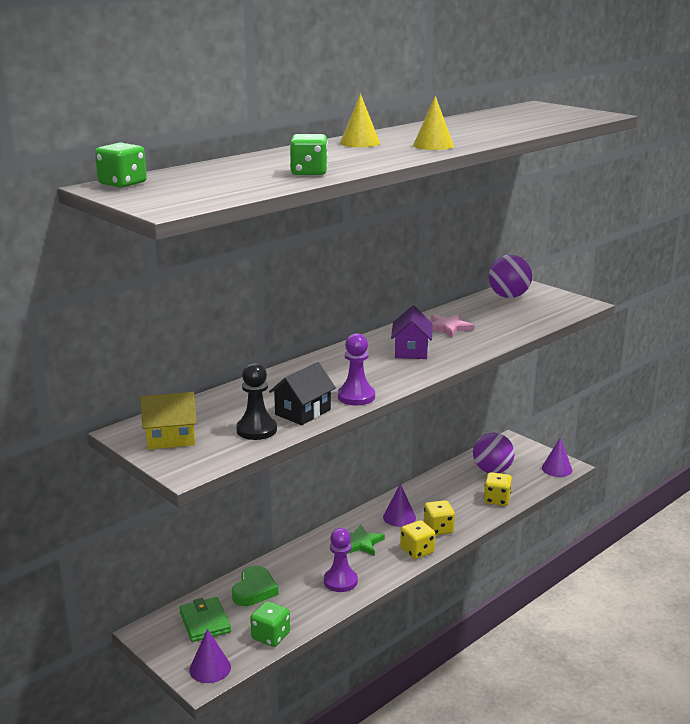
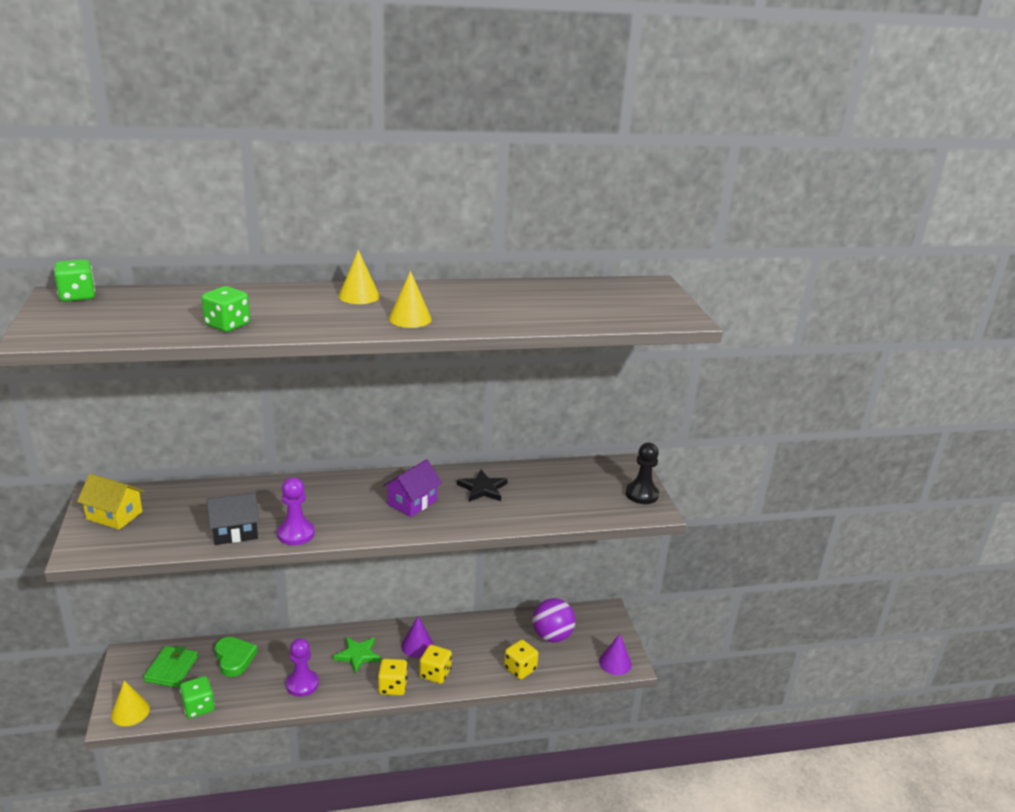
camera: 30 degrees right, 5 degrees up
purple cone [189,629,231,683] -> yellow cone [111,680,150,726]
green heart [232,566,279,606] -> green heart turned 75 degrees counterclockwise [215,637,258,677]
black pawn [236,363,277,440] -> black pawn moved to [626,443,659,504]
pink star [431,314,474,337] -> black star [457,470,508,502]
purple ball [489,255,532,298] -> none

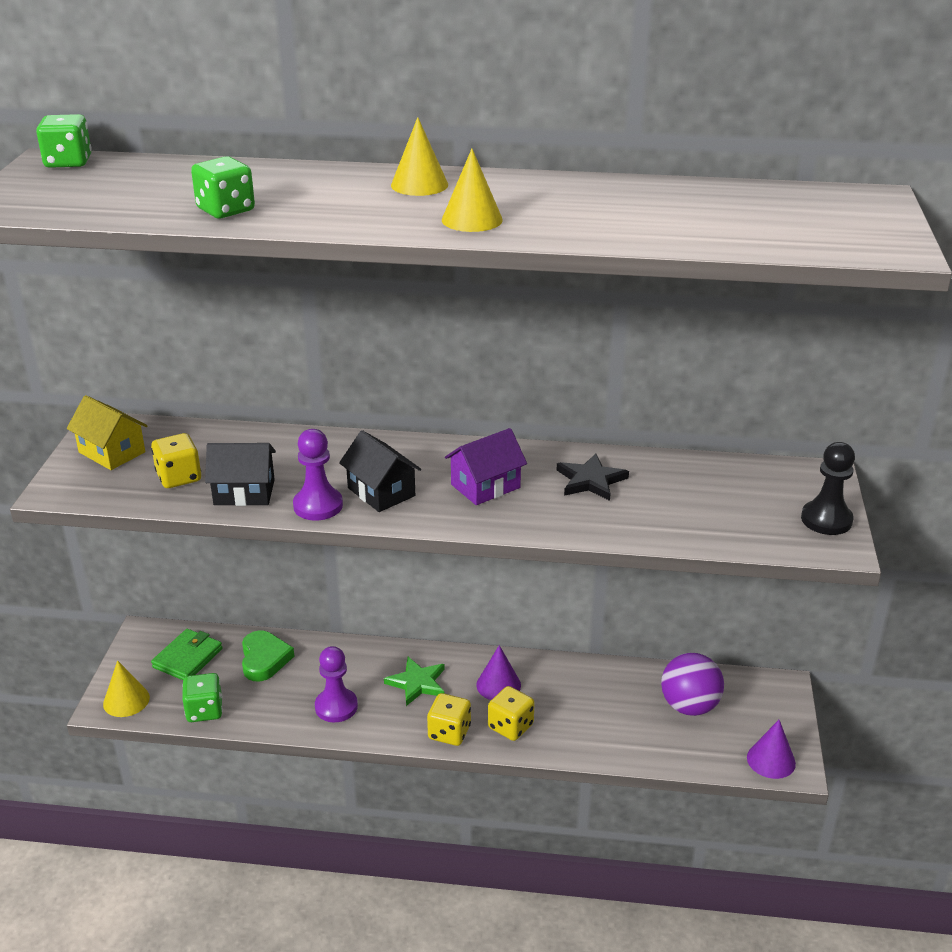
camera: 20 degrees right, 5 degrees up
yellow dice [504,640,538,680] -> yellow dice moved to [151,433,201,488]
none -> black house [339,430,421,512]

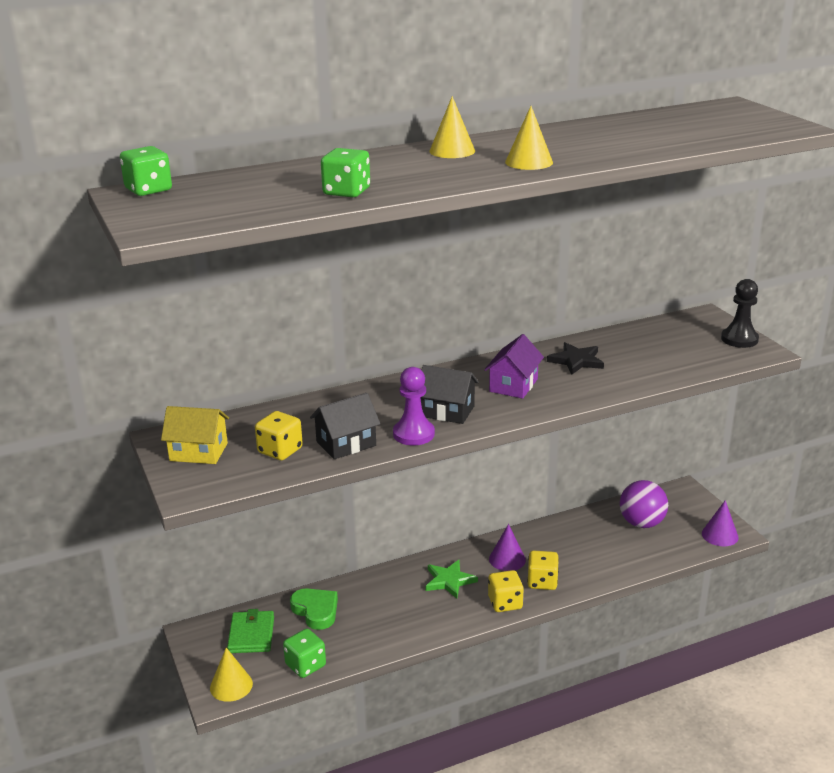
camera: 30 degrees left, 5 degrees down
purple pawn [315,646,358,722] -> none

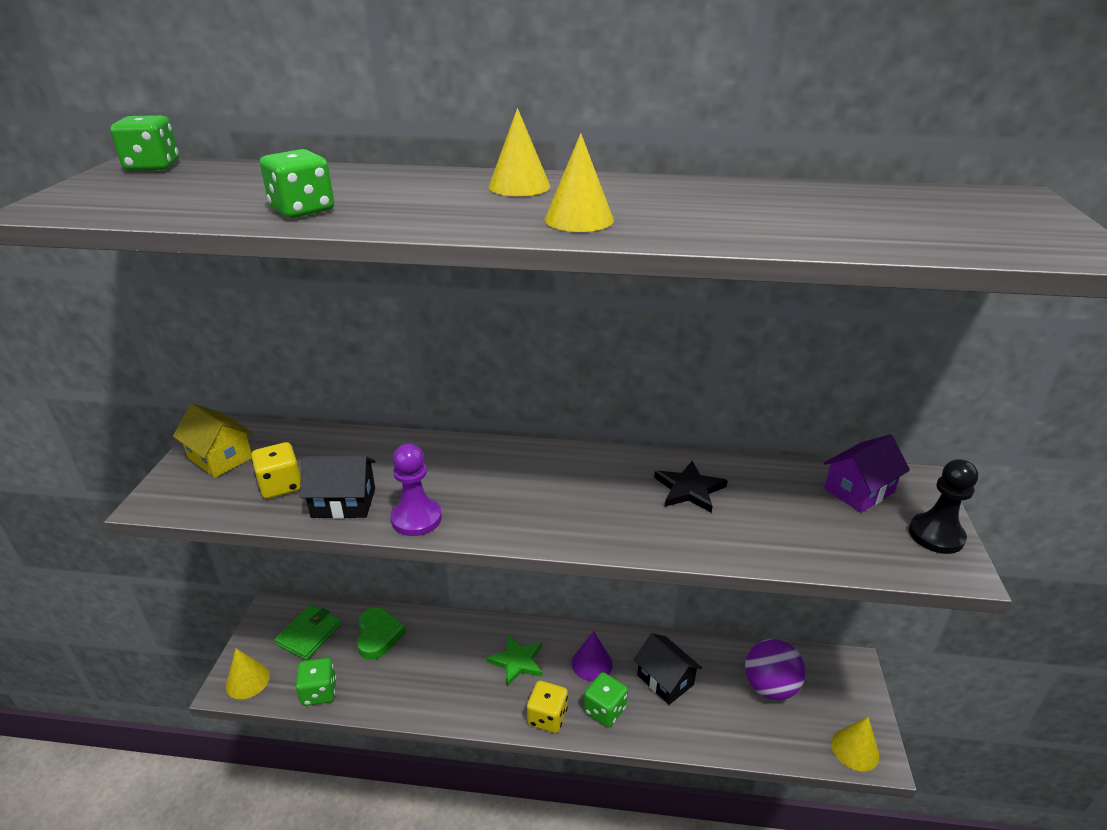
camera: 30 degrees right, 5 degrees up
black house [420,365,479,424] -> black house moved to [634,633,702,705]
purple house [484,334,544,399] -> purple house moved to [824,434,910,513]
yellow dice [527,551,559,590] -> green dice [584,672,628,727]
purple cone [702,500,739,546] -> yellow cone [831,717,880,772]

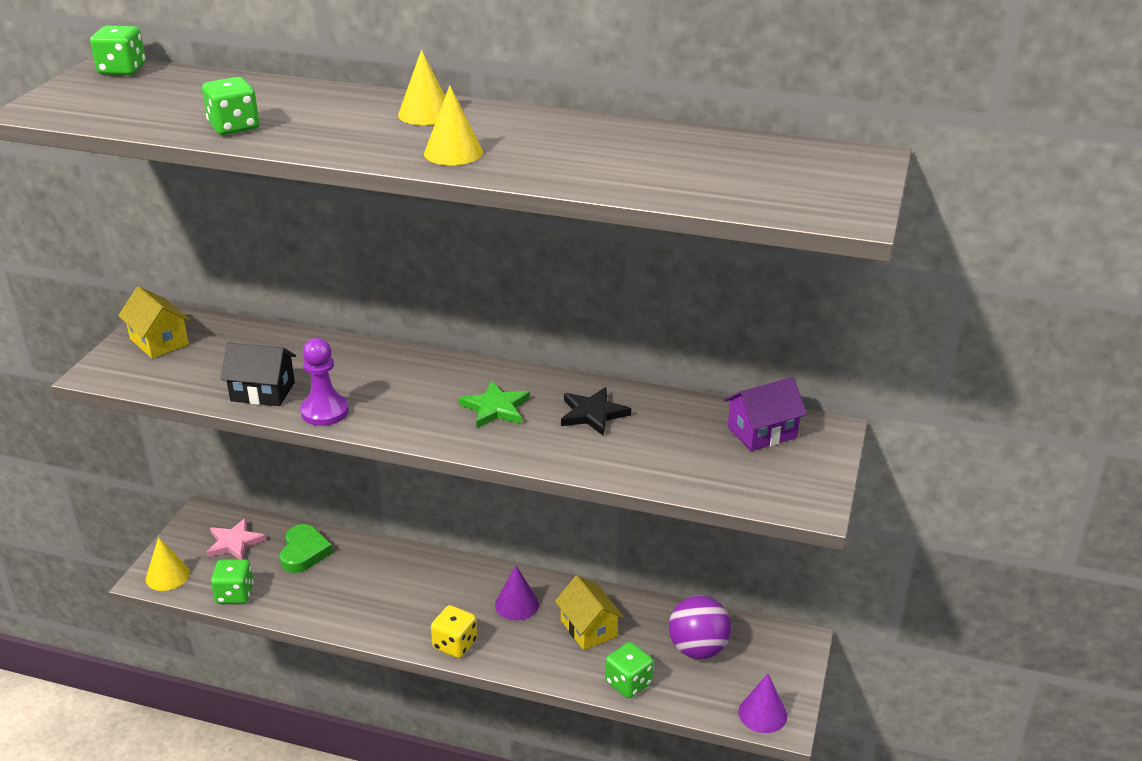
camera: 10 degrees right, 0 degrees up
yellow dice [251,442,301,499] -> none
green wallet [274,605,341,660] -> pink star [206,518,267,559]
green star [486,635,542,687] -> green star moved to [459,381,530,428]
green dice [584,672,628,727] -> green dice moved to [605,642,653,699]
black house [634,633,702,705] -> yellow house [555,575,624,650]
yellow cone [831,717,880,772] -> purple cone [738,674,787,733]
black pawn [909,459,978,554] -> none

